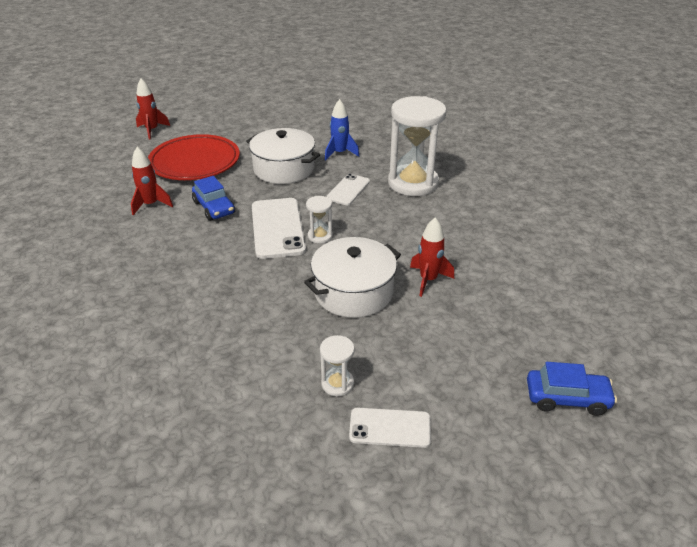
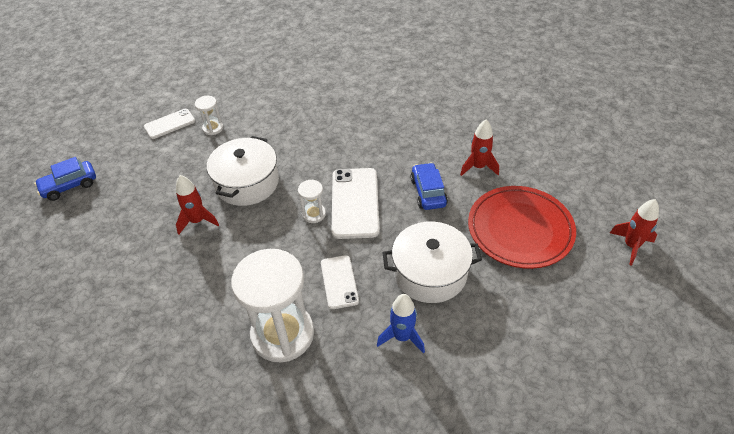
camera: 145 degrees right, 10 degrees up
blue car [192,176,235,221] -> blue car turned 60 degrees clockwise [410,163,448,210]
white phone [252,198,306,259] -> white phone turned 45 degrees clockwise [332,168,380,239]

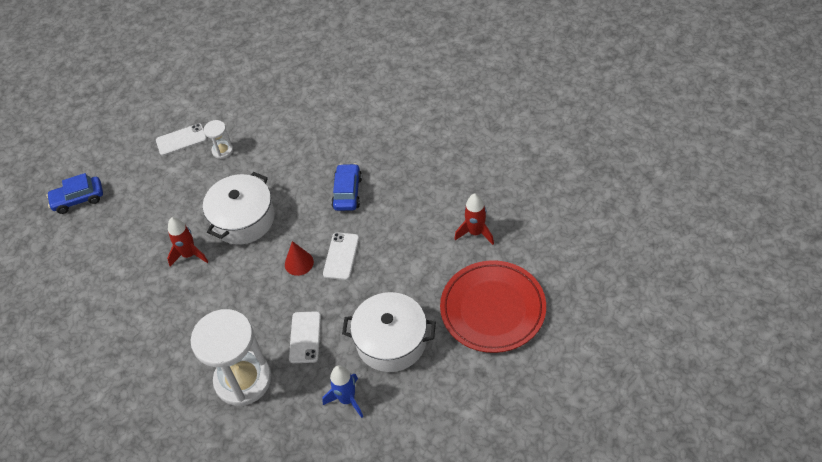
camera: 15 degrees right, 5 degrees up
white hourglass [298,180,326,223] -> red cone [285,241,314,276]
white phone [332,168,380,239] -> white phone [323,232,359,280], size x0.60
blue car [410,163,448,210] -> blue car moved to [331,163,362,211]
red rocket [610,199,659,266] -> none

